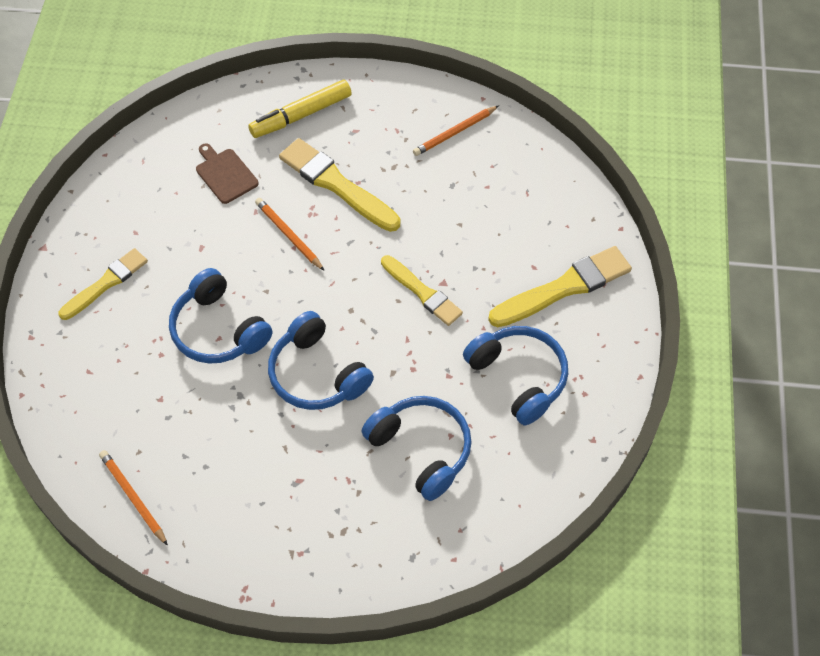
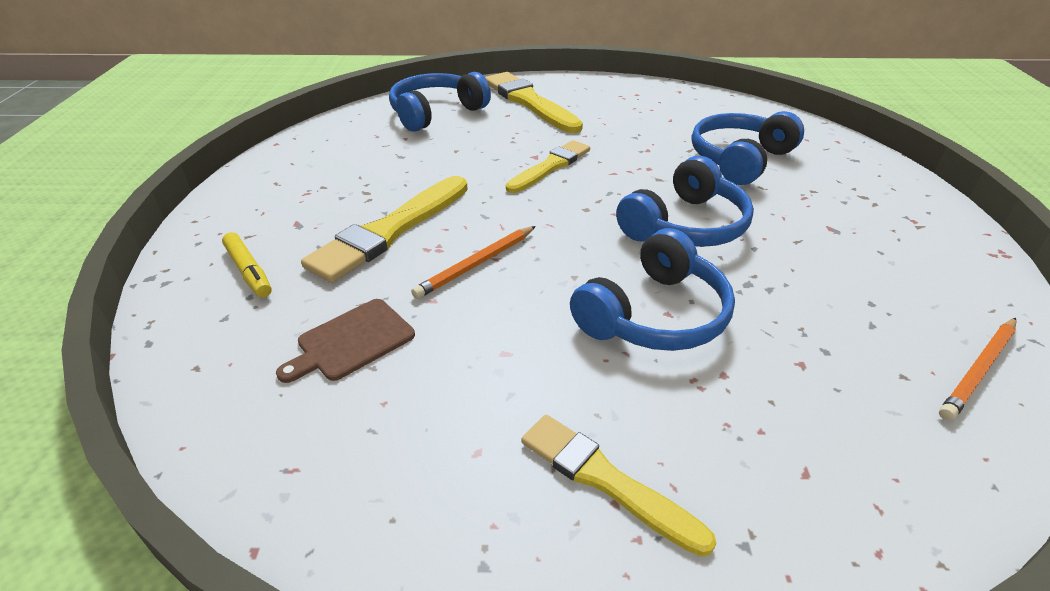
camera: 95 degrees left, 20 degrees down
yellow marker [248,80,352,138] -> yellow marker [222,232,272,298], size x0.62
orange pencil [413,106,498,156] -> none
blue headphones [463,326,568,425] -> blue headphones moved to [389,72,491,132]

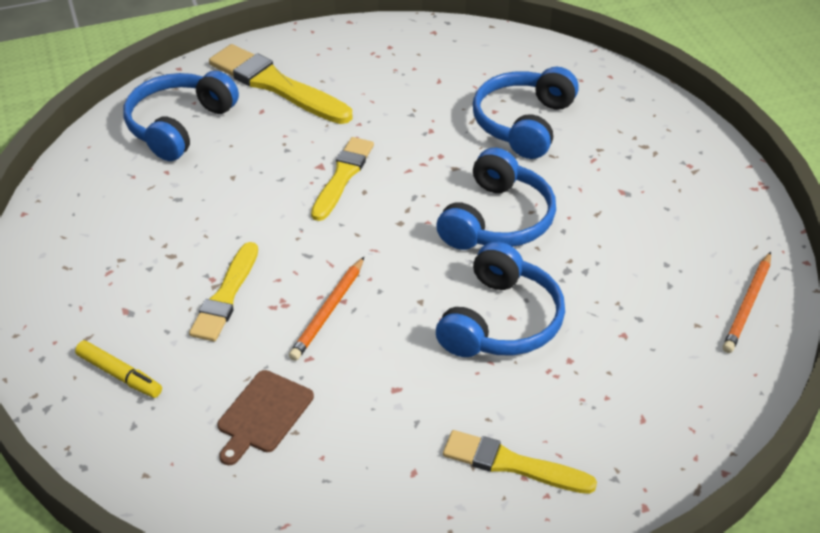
camera: 20 degrees left, 5 degrees up
yellow brush [301,176,468,283] -> yellow brush [189,242,258,341], size x0.66

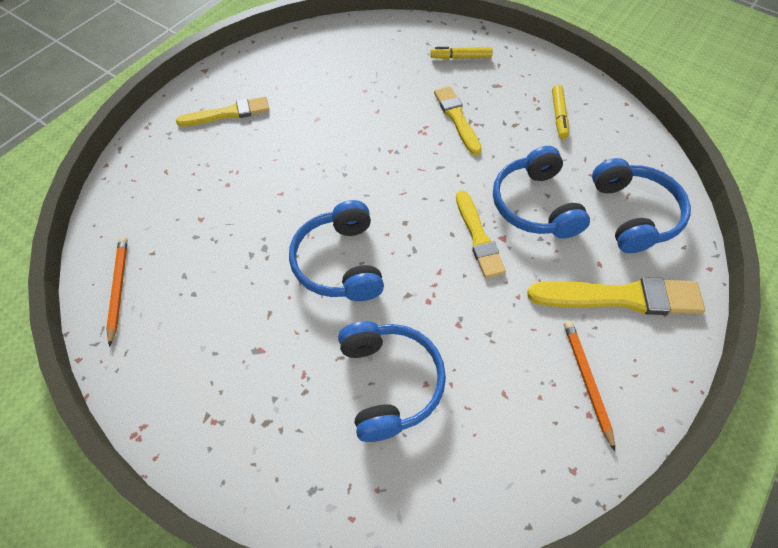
camera: 145 degrees right, 15 degrees up
brown cutting board [217,370,314,465] -> none
orange pencil [289,257,364,361] -> orange pencil moved to [564,321,615,451]
blue headphones [436,241,565,357] -> blue headphones moved to [493,146,590,239]
none -> yellow marker [552,85,569,139]

